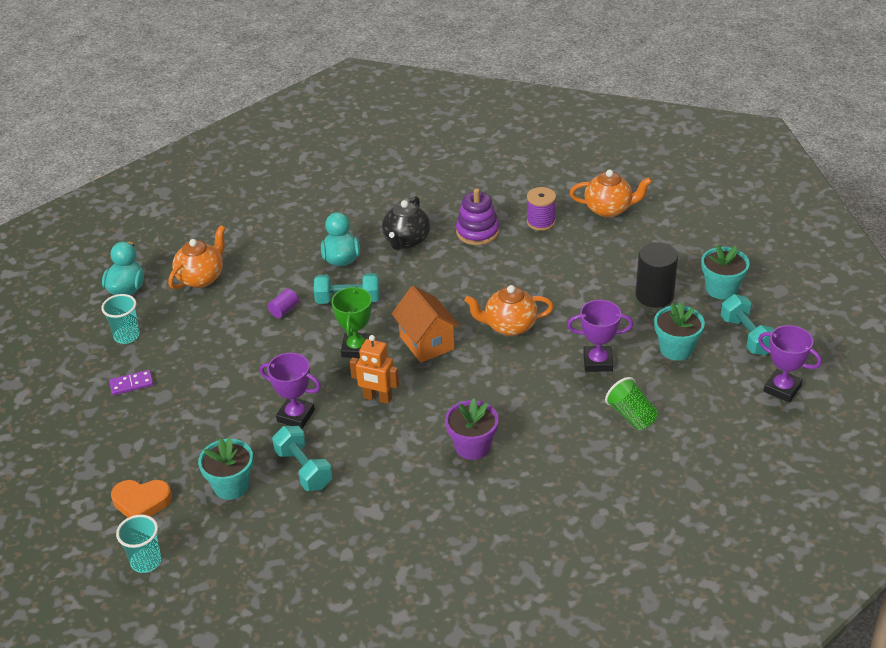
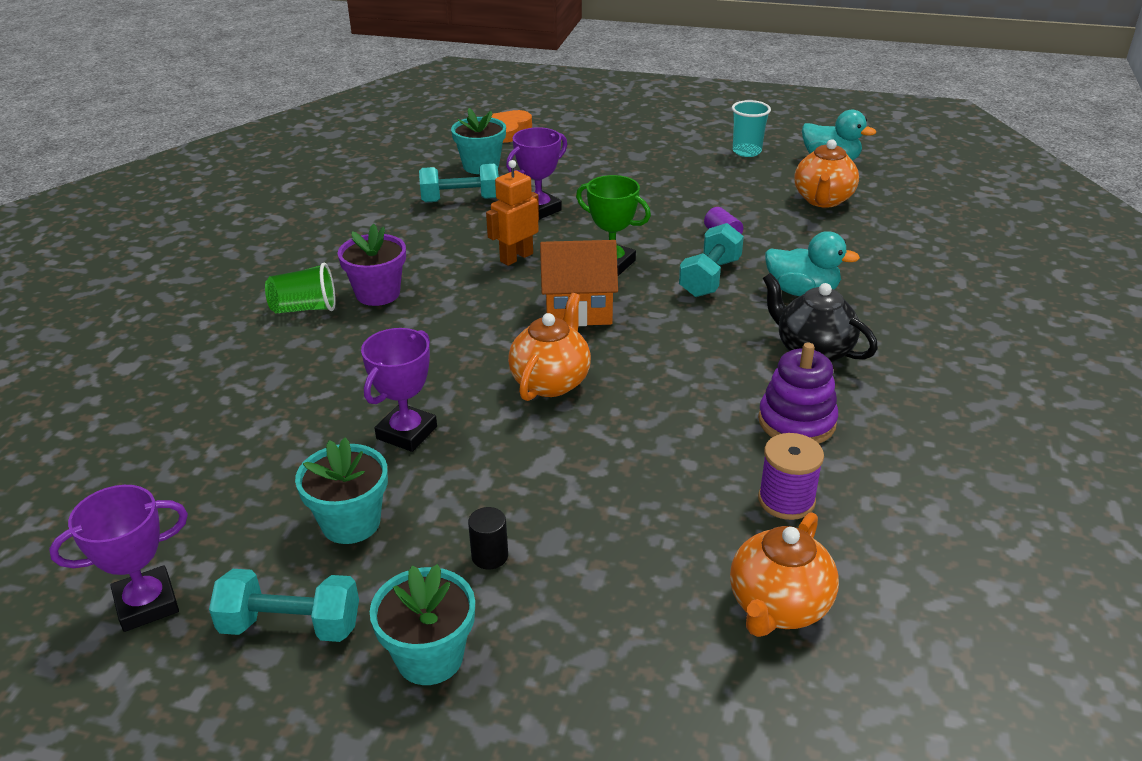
camera: 115 degrees right, 5 degrees down
purple domino [109,370,153,395] -> none
turquoise cup [116,514,161,573] -> none
orange teapot [168,225,225,289] -> orange teapot turned 45 degrees clockwise [794,139,859,208]
green cup [605,377,658,430] -> green cup moved to [265,263,336,314]
black cylinder [636,242,678,308] -> black cylinder [468,507,508,569], size x0.49

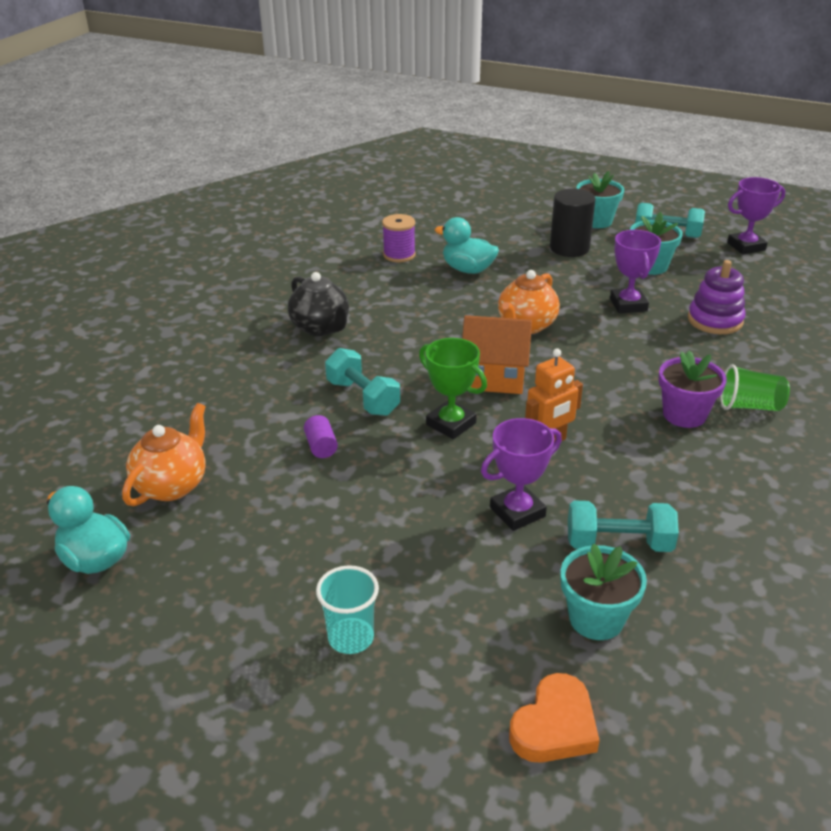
camera: 170 degrees left, 0 degrees up
purple trophy [361,328,437,452] -> purple trophy turned 45 degrees counterclockwise [610,230,661,313]
black cylinder [468,507,508,569] -> black cylinder [550,188,595,257], size x2.02
turquoise dumbbell [679,223,744,297] -> turquoise dumbbell turned 75 degrees counterclockwise [325,348,400,416]
orange teapot [730,512,839,637] -> none
turquoise cup [732,100,771,157] -> turquoise cup moved to [316,565,379,654]
purple stacking toy [758,343,838,444] -> purple stacking toy moved to [688,260,746,334]
turquoise duck [765,231,860,296] -> turquoise duck moved to [435,217,499,274]

